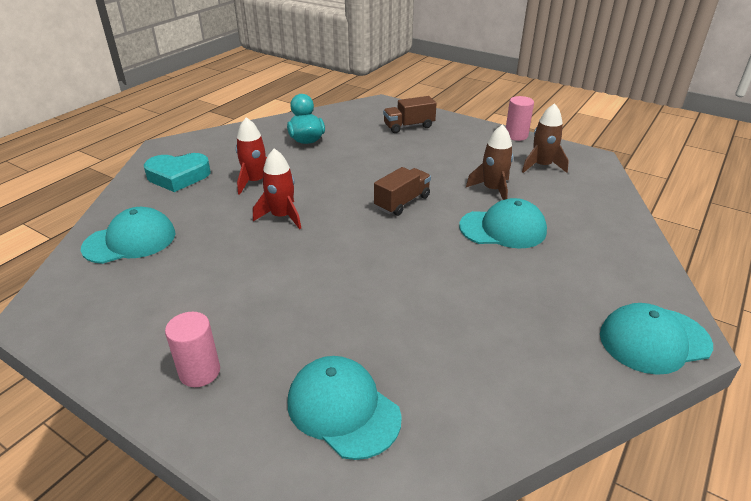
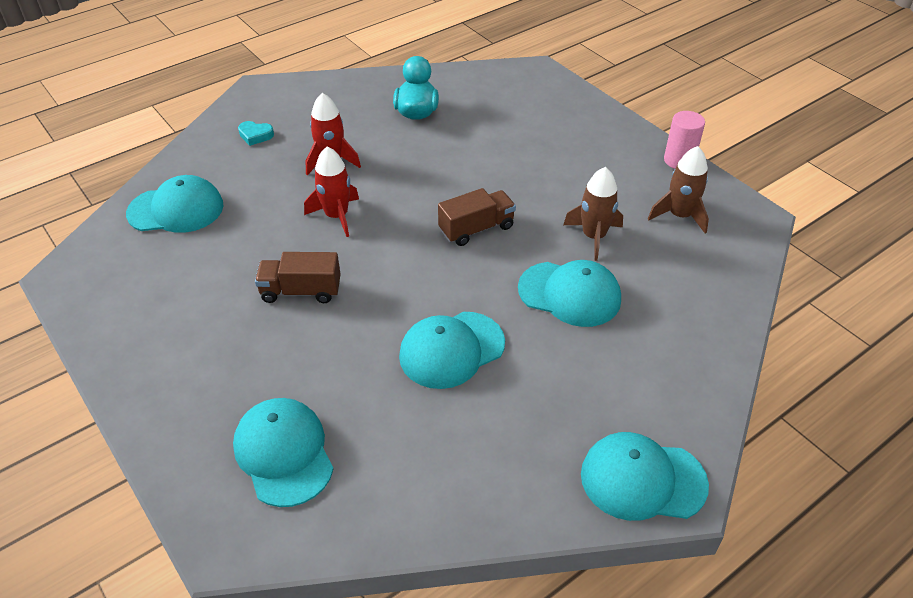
camera: 20 degrees right, 10 degrees up
turquoise heart [144,153,211,192] -> turquoise heart [238,121,274,146], size x0.50
pink cylinder [165,312,220,387] -> none
brown truck [383,96,437,133] -> brown truck moved to [255,252,341,303]
none -> turquoise cap [399,312,505,389]

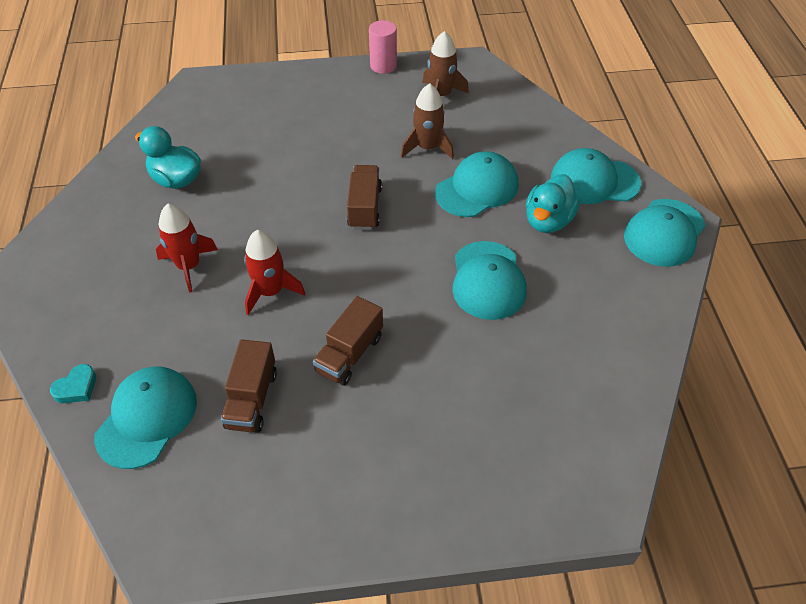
camera: 60 degrees left, 5 degrees up
turquoise cap [233,398,333,507] -> turquoise cap moved to [551,148,641,204]
turquoise heart [238,121,274,146] -> turquoise heart moved to [50,364,96,403]
none -> brown truck [221,339,277,433]
none -> turquoise duck [526,174,580,233]

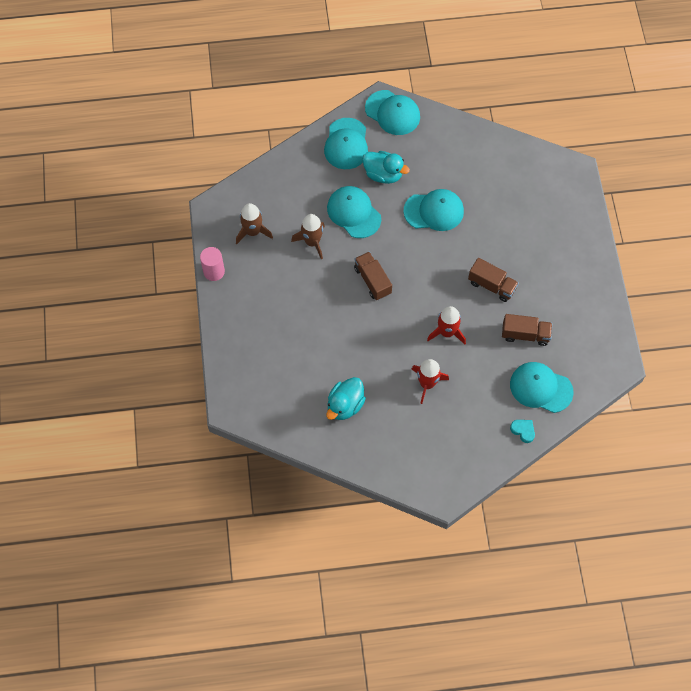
camera: 90 degrees left, 15 degrees up
brown truck [347,165,382,230] -> brown truck turned 60 degrees clockwise [354,252,392,300]

